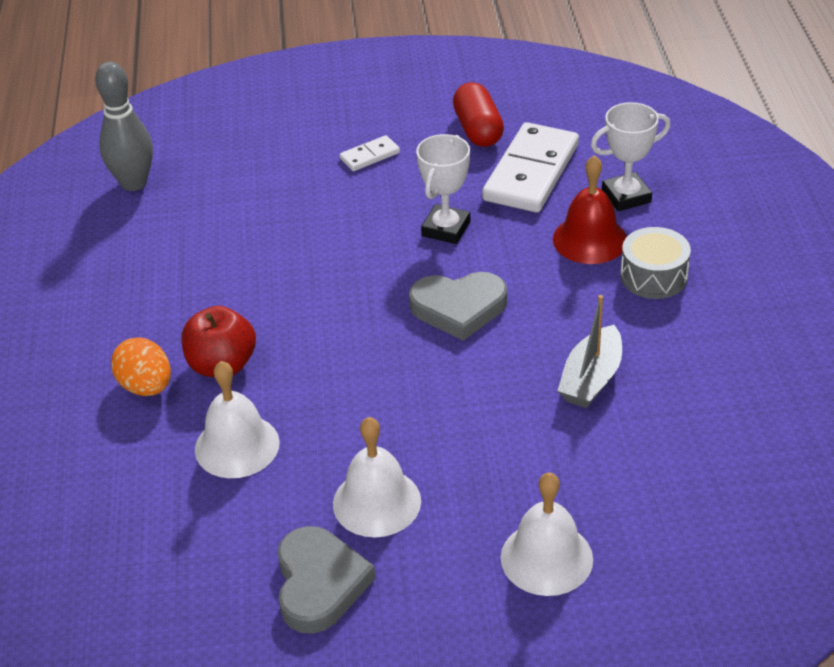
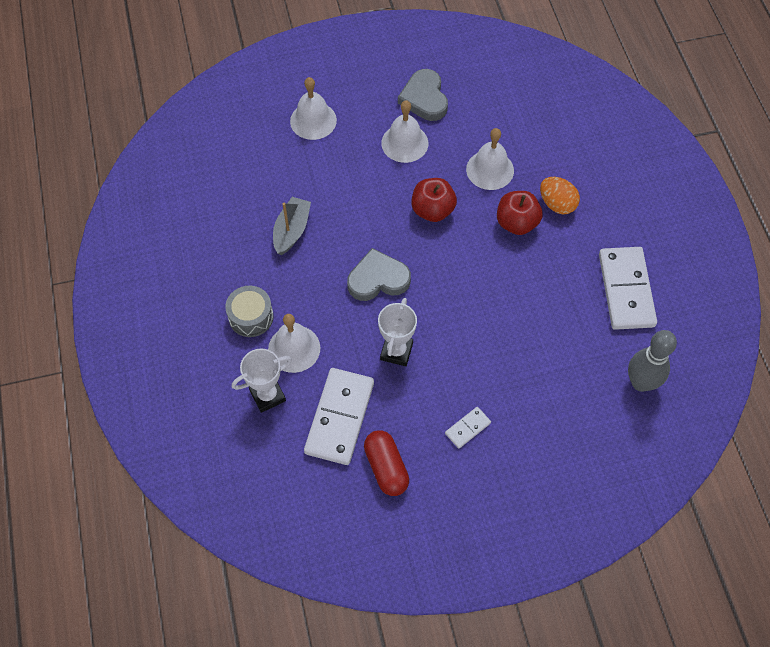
camera: 170 degrees right, 20 degrees up
red bell [553,155,627,264] -> white bell [268,314,320,373]
none -> red apple [411,178,457,222]
none -> white domino [599,247,657,330]

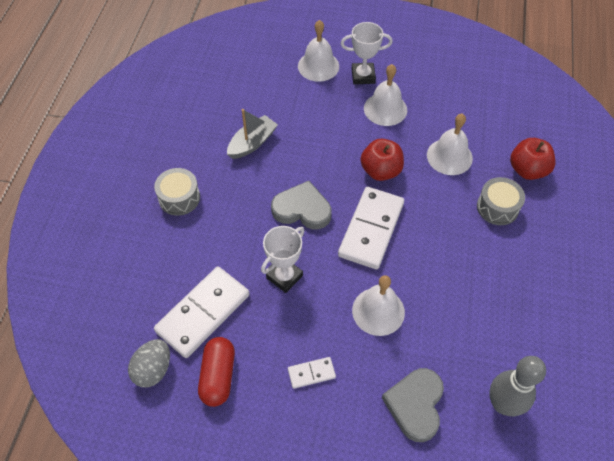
camera: 25 degrees right, 5 degrees down
white trophy [232,348,292,413] -> white trophy moved to [341,22,393,84]
white bell [268,314,320,373] -> white bell moved to [352,275,405,336]
grey heart [398,69,448,121] -> grey heart moved to [382,368,444,442]
red apple [497,191,543,235] -> red apple moved to [510,138,555,180]
orange egg [540,177,580,214] -> grey drum [477,177,525,225]
white domino [599,247,657,330] -> white domino moved to [338,187,404,269]
none -> grey egg [128,339,170,387]

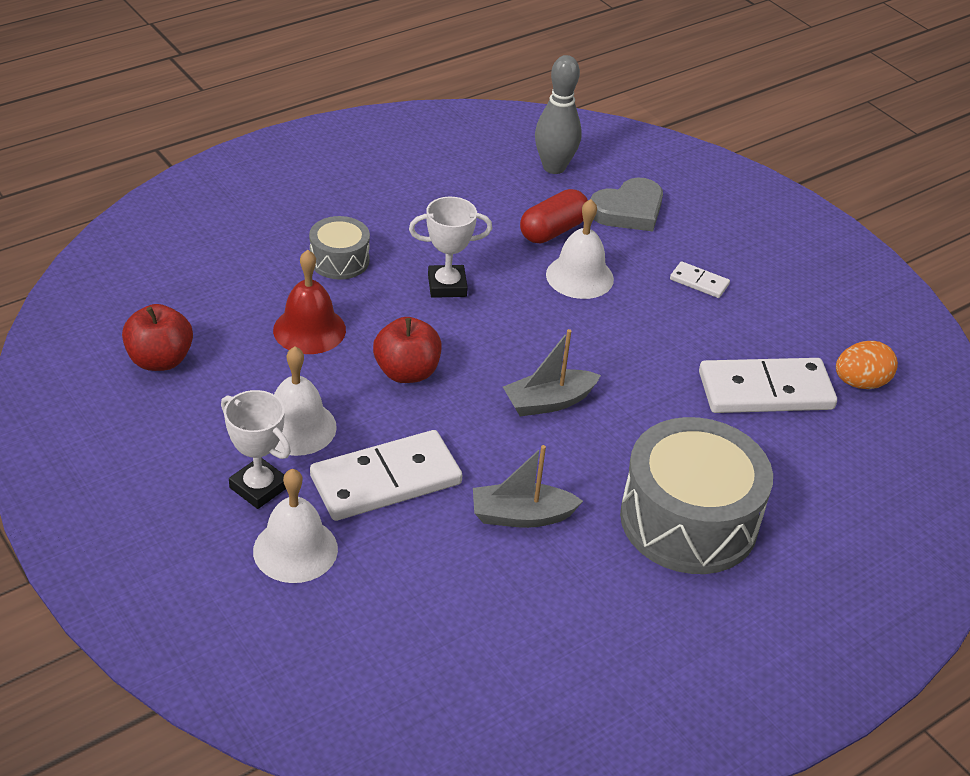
camera: 140 degrees left, 15 degrees down
grey egg [128,339,170,387] -> orange egg [836,341,898,389]
grey drum [154,168,200,216] -> grey drum [620,417,773,574], size x1.97
red capsule [198,337,235,407] -> red capsule moved to [520,189,588,243]
white trophy [261,226,304,293] -> white trophy moved to [409,196,492,298]
grey heart [271,181,332,229] -> grey boat [503,329,601,416]
white domino [338,187,404,269] -> white domino moved to [310,430,462,521]
white bell [427,114,473,175] -> red bell [273,250,346,354]
red apple [510,138,555,180] -> red apple moved to [122,304,193,371]

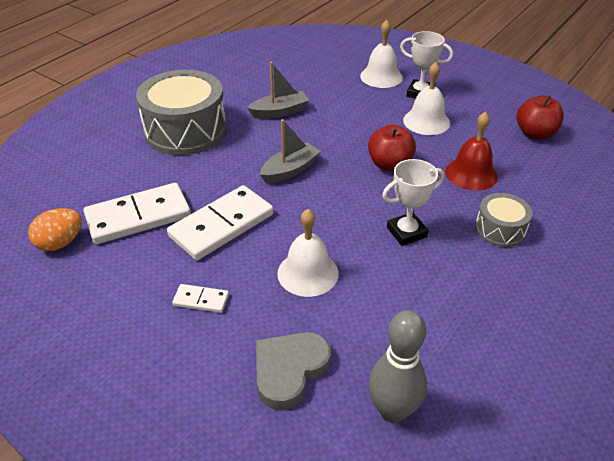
camera: 165 degrees right, 0 degrees up
white domino [310,430,462,521] -> white domino moved to [167,185,273,260]
red capsule [520,189,588,243] -> none

